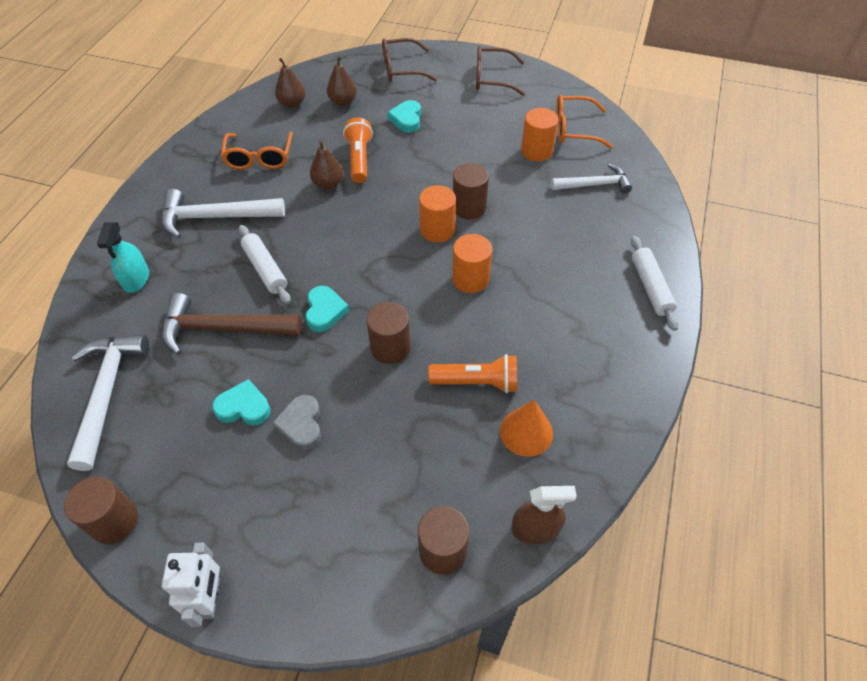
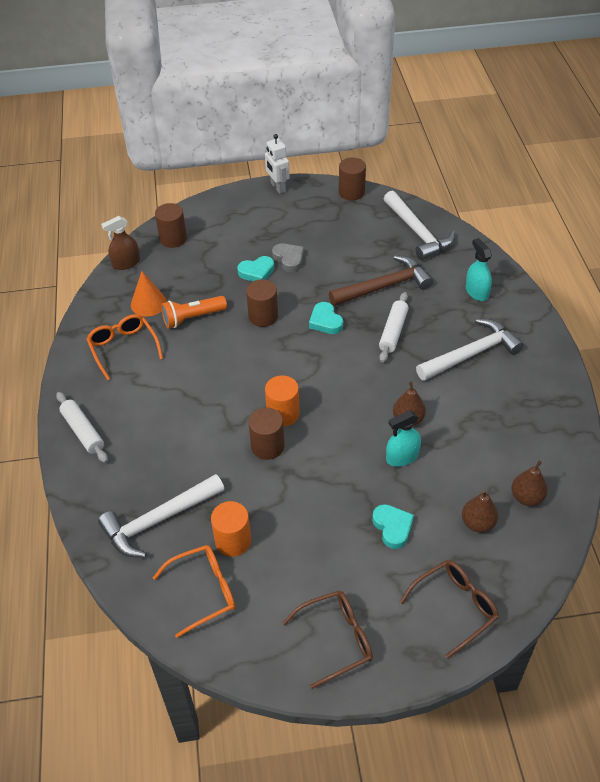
camera: 155 degrees right, 5 degrees down
turquoise heart [212,379,270,425] -> turquoise heart moved to [237,256,274,281]
orange glasses [221,132,293,170] -> orange glasses moved to [86,314,163,380]
white rolling pin [238,225,291,304] -> white rolling pin turned 75 degrees clockwise [379,292,409,363]
orange flashlight [343,117,373,183] -> turquoise spray bottle [386,410,421,467]
orange cylinder [452,234,492,293] -> none
white hammer [551,164,632,194] -> white hammer [98,474,224,558], size x1.52

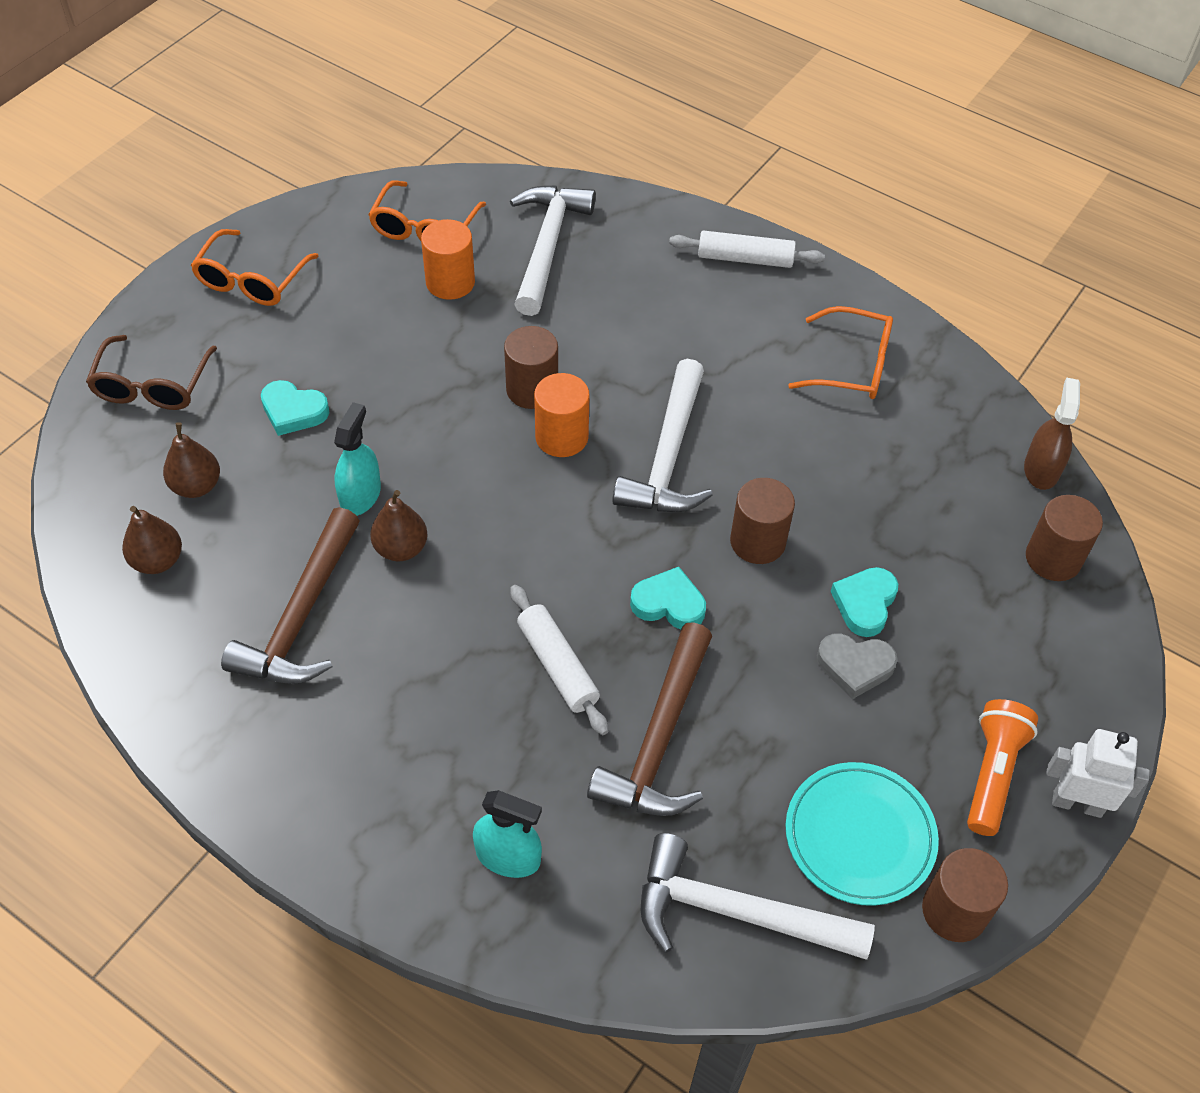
camera: 130 degrees right, 5 degrees up
orange cone [131,271,167,317] -> none
orange flashlight [161,296,227,328] -> orange flashlight moved to [967,699,1038,836]
brown glasses [283,591,373,689] -> orange glasses [191,229,319,306]
white hammer [416,319,524,381] -> white hammer moved to [612,359,713,512]
none -> brown hammer [221,507,360,684]
none -> turquoise plate [785,762,939,906]

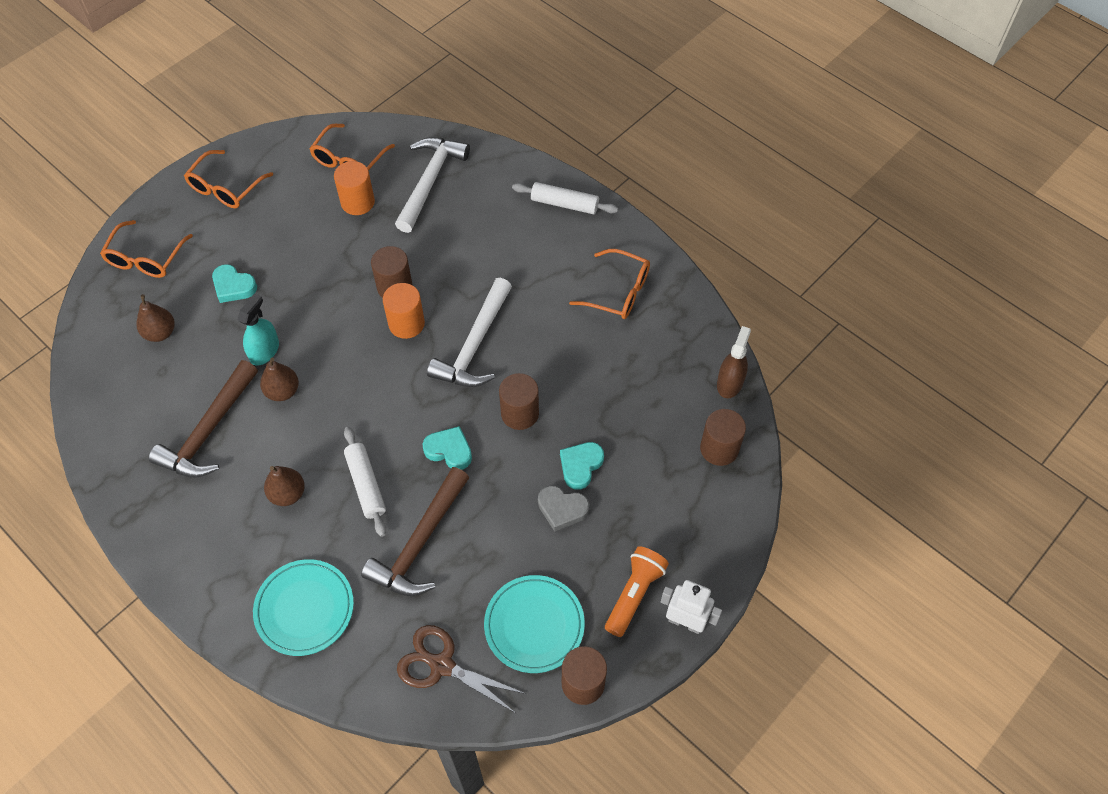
camera: 10 degrees right, 5 degrees up
brown glasses [86,335,217,410] -> orange glasses [100,220,193,278]
brown pear [122,506,182,574] -> brown pear moved to [264,466,305,506]
turquoise spray bottle [473,790,542,878] -> turquoise plate [253,559,354,656]
white hammer [641,833,875,960] -> brown scissors [397,625,526,713]

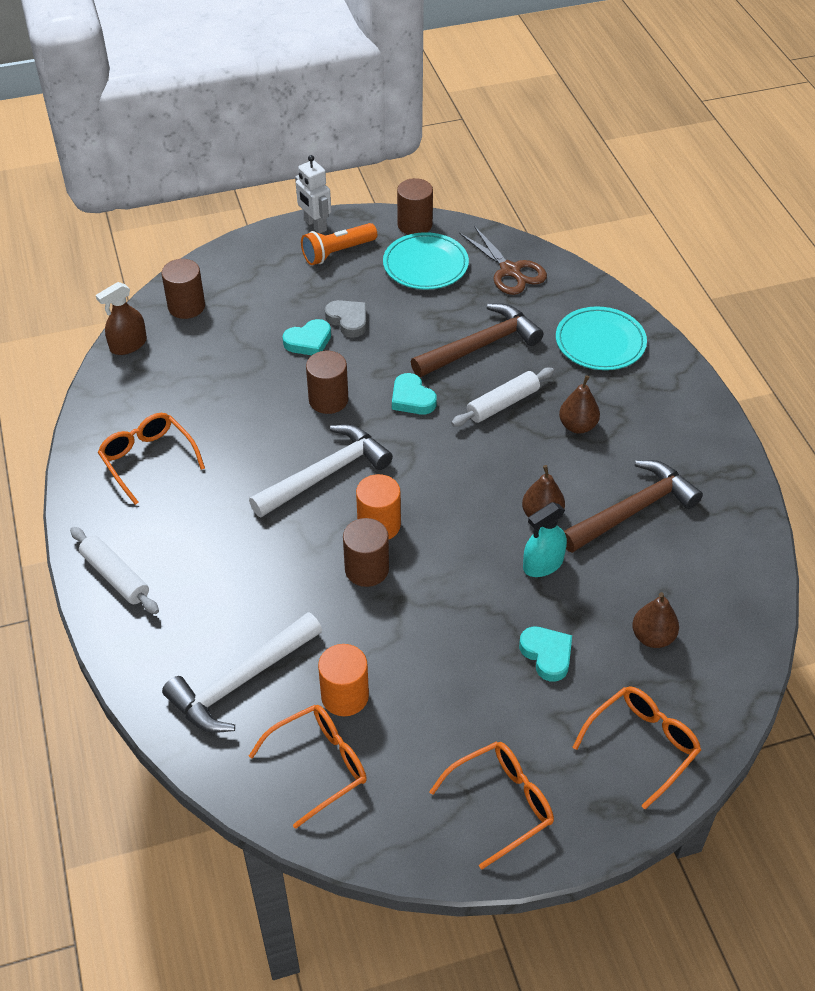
camera: 150 degrees left, 10 degrees down
white rolling pin [344,427,386,537] -> white rolling pin turned 45 degrees clockwise [451,368,554,427]

